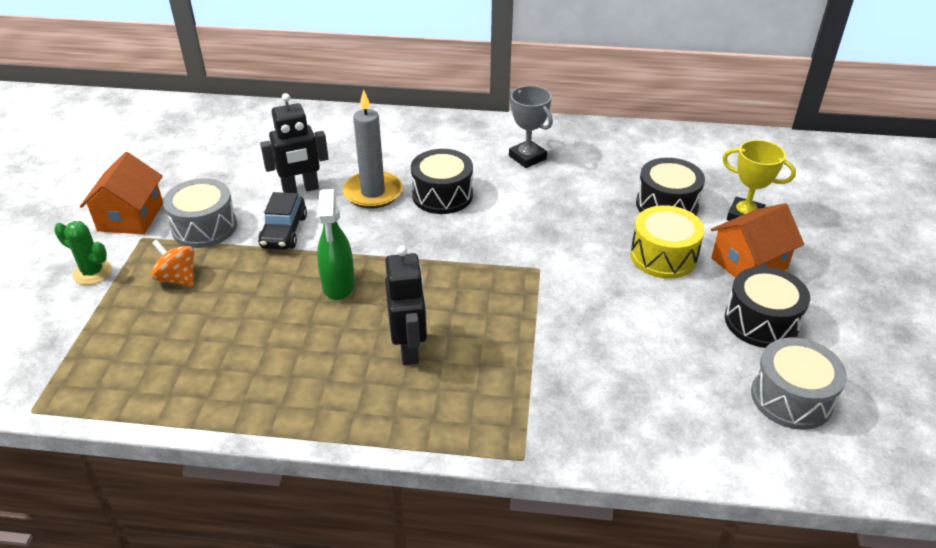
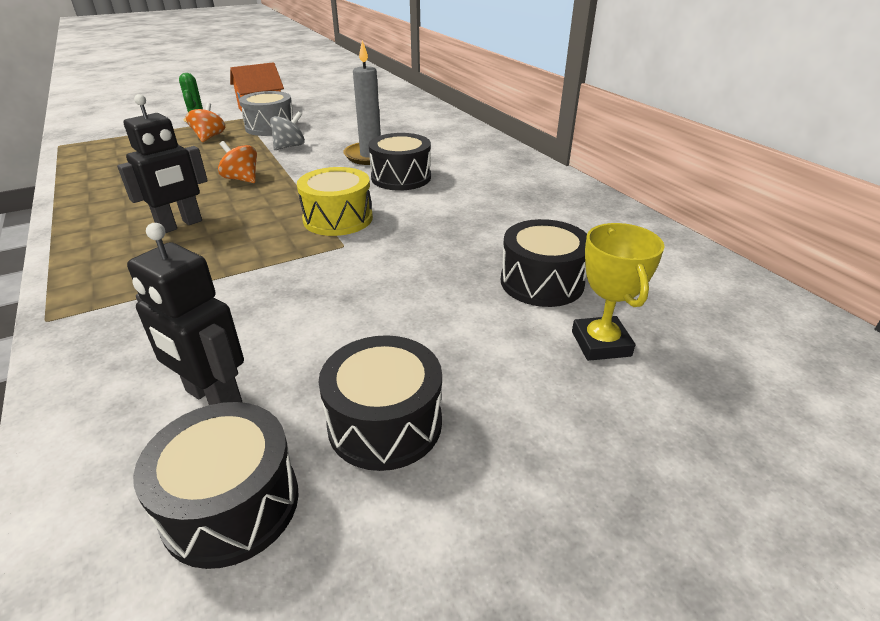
camera: 55 degrees right, 5 degrees down
black car [258,192,307,250] -> grey spinning top [270,112,305,150]
black robot [260,93,329,193] -> black robot moved to [127,223,244,405]
green spray bottle [317,189,355,300] -> orange spinning top [218,141,257,183]
grey trophy [509,86,553,168] -> none
yellow drum [630,205,705,279] -> yellow drum moved to [297,167,373,236]
orange house [711,203,804,278] -> none
grey drum [751,337,847,430] -> black drum [133,402,299,569]

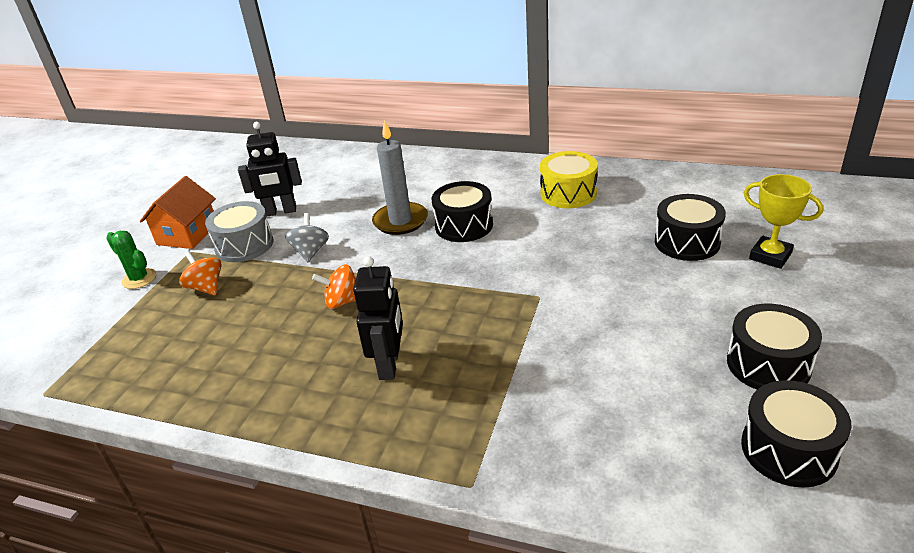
camera: 40 degrees left, 0 degrees up
black robot [127,223,244,405] -> black robot moved to [238,122,302,217]
yellow drum [297,167,373,236] -> yellow drum moved to [540,151,598,208]

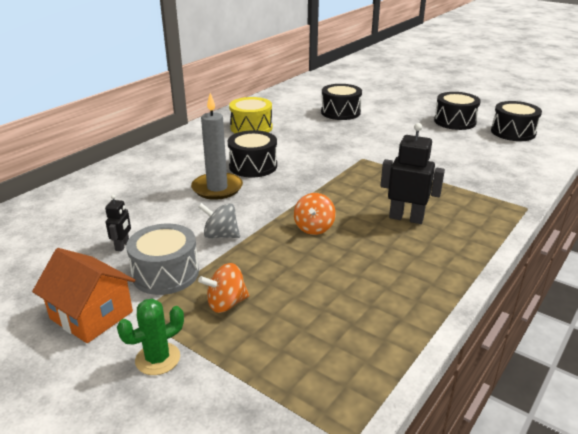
camera: 75 degrees left, 5 degrees down
black robot [238,122,302,217] -> black robot [105,195,131,251], size x0.54
yellow trophy [744,174,823,269] -> none

